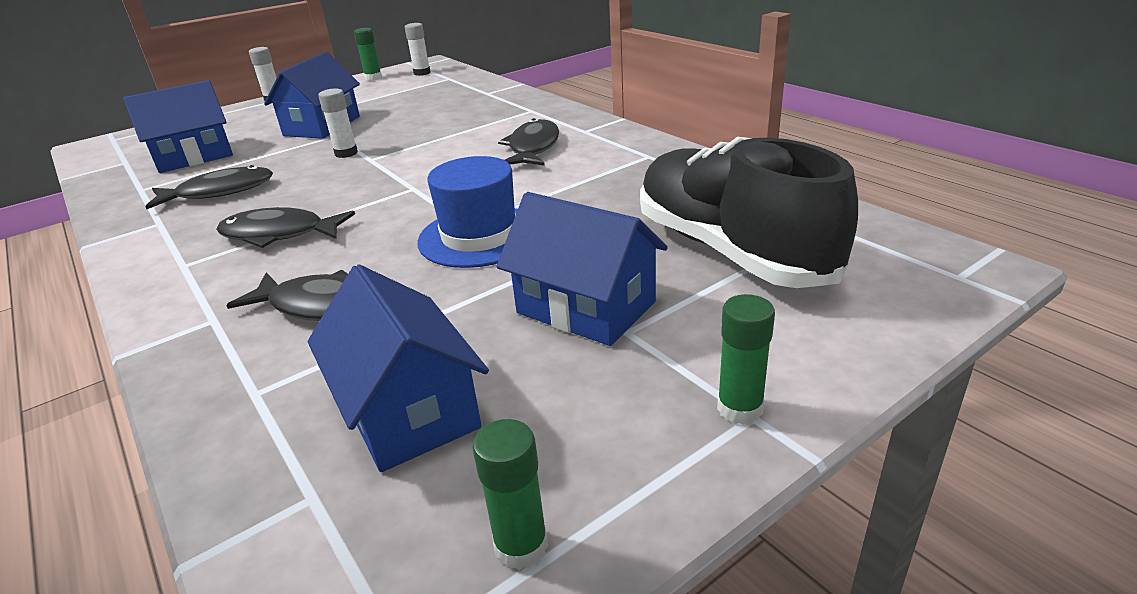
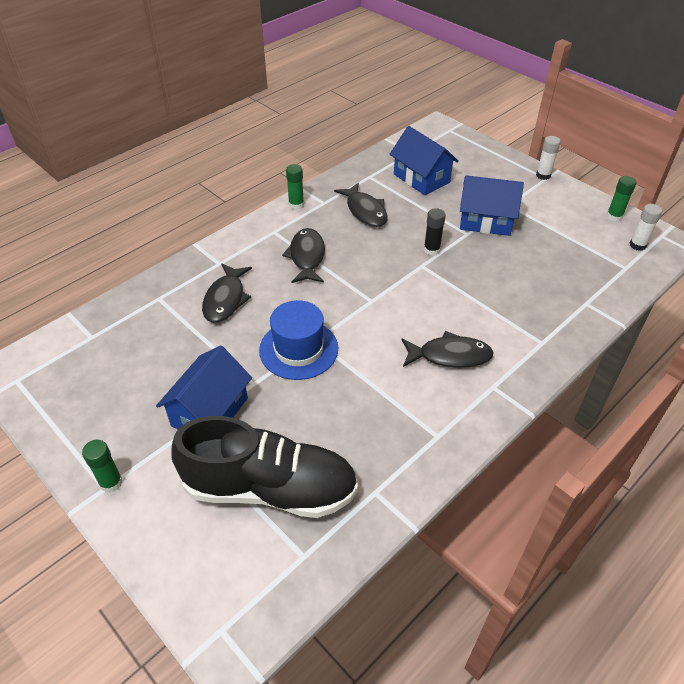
camera: 80 degrees right, 15 degrees up
blue house [308,264,489,472] -> none
white glue stick [318,88,358,158] -> black glue stick [424,208,446,256]
green glue stick [472,419,548,570] -> green glue stick moved to [286,164,304,210]
black shoe [640,137,858,288] -> black shoe turned 45 degrees clockwise [171,416,358,518]

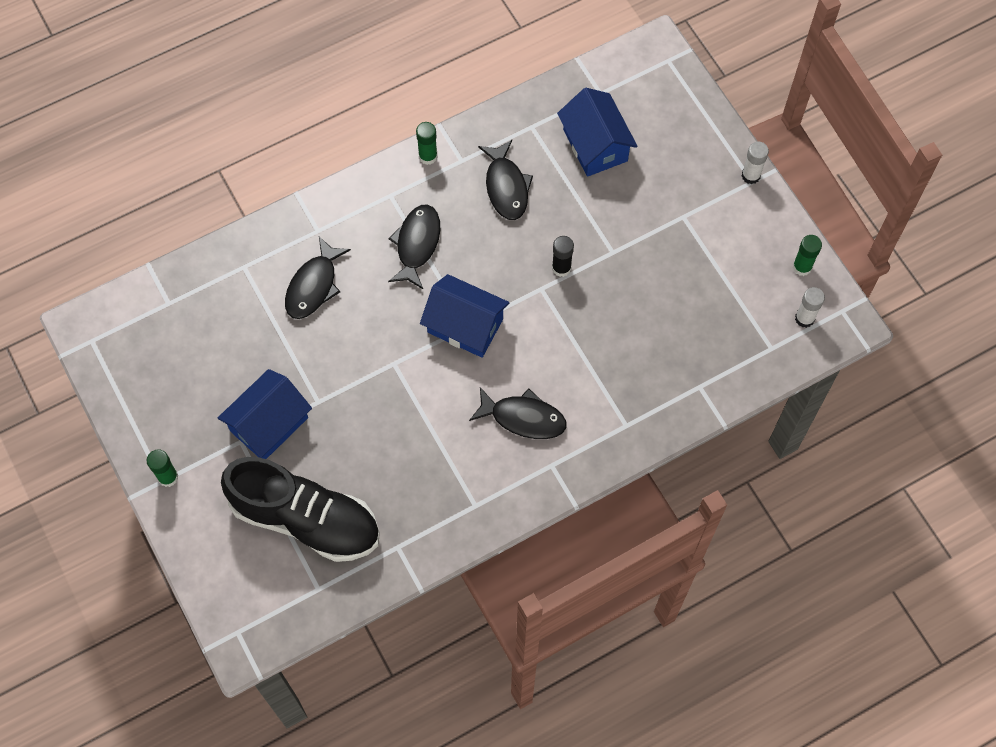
camera: 15 degrees right, 20 degrees up
blue hat [259,300,338,380] -> none
blue house [460,175,524,236] -> blue house moved to [420,274,509,358]

